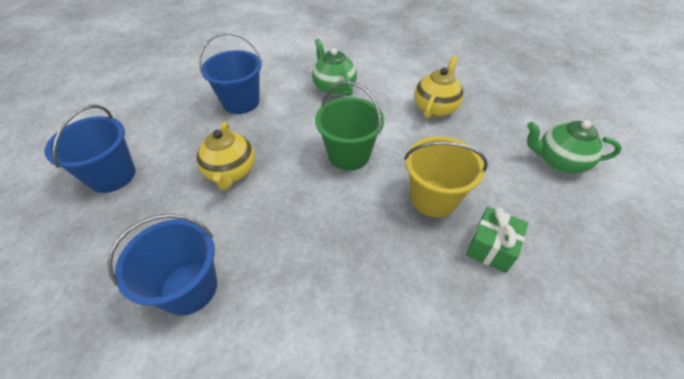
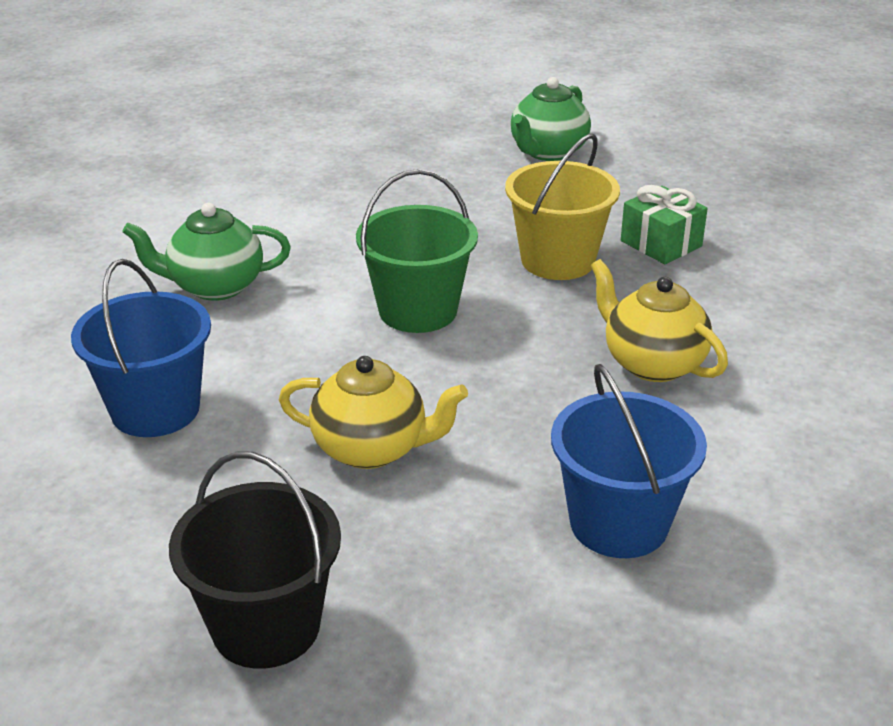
camera: 70 degrees left, 15 degrees down
blue bucket [45,105,135,193] -> black bucket [169,451,341,669]
yellow teapot [414,56,464,119] -> yellow teapot moved to [590,259,728,382]

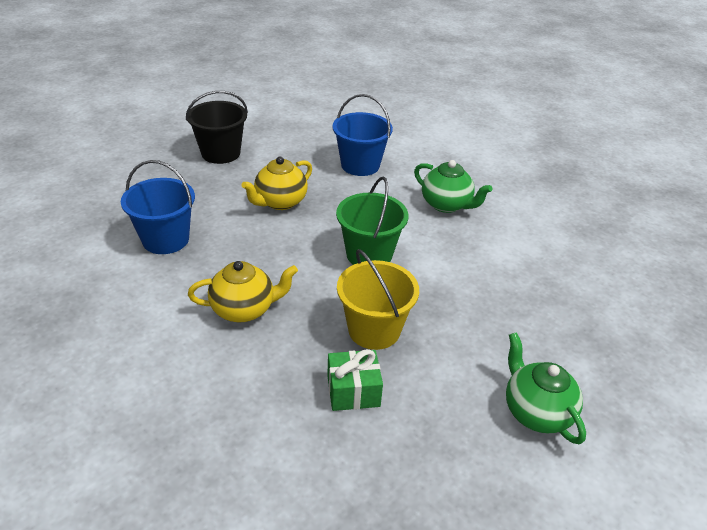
camera: 120 degrees right, 5 degrees up
green teapot [123,203,291,301] -> green teapot turned 105 degrees clockwise [414,160,492,213]

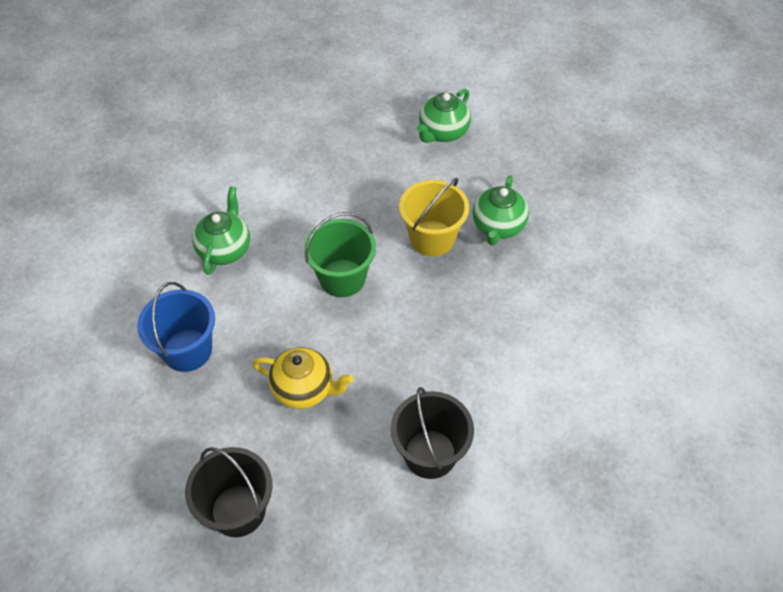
camera: 115 degrees left, 15 degrees up
blue bucket [121,160,195,254] -> black bucket [391,387,474,479]
yellow teapot [188,261,298,322] -> none
green gift [327,349,383,411] -> green teapot [472,175,529,245]

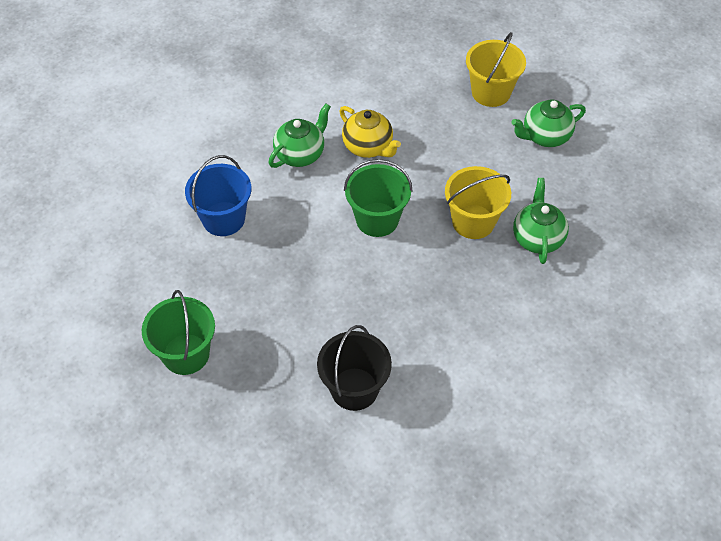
camera: 30 degrees right, 0 degrees up
black bucket [185,447,272,537] -> green bucket [142,290,215,375]
yellow teapot [253,347,354,409] -> yellow teapot moved to [339,106,401,158]
green teapot [472,175,529,245] -> green teapot turned 135 degrees clockwise [513,178,569,264]
none -> yellow bucket [466,32,526,107]

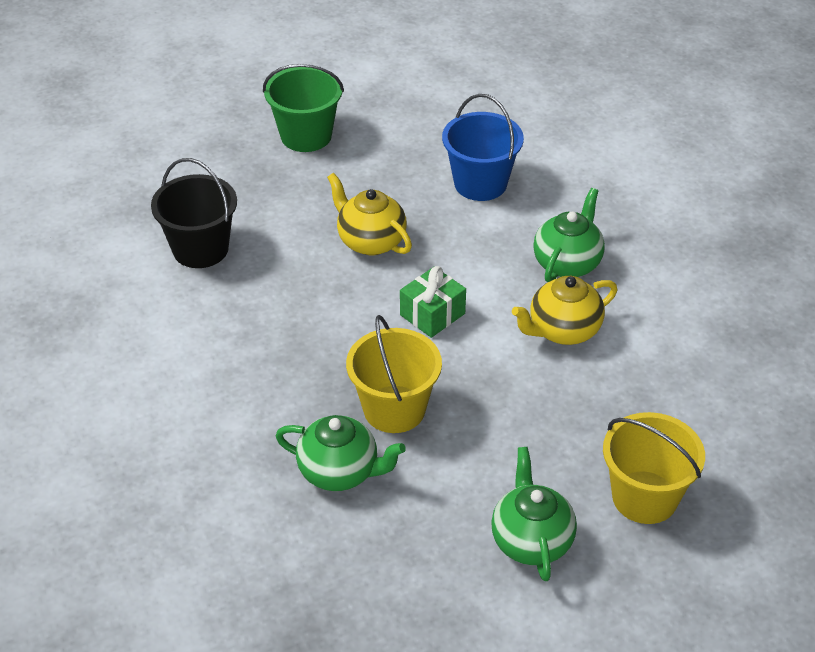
camera: 105 degrees right, 10 degrees down
green teapot [268,104,331,168] -> green teapot turned 120 degrees counterclockwise [533,188,605,282]
green bucket [344,159,413,237] -> green gift [400,266,466,338]
none -> yellow teapot [327,173,412,255]

